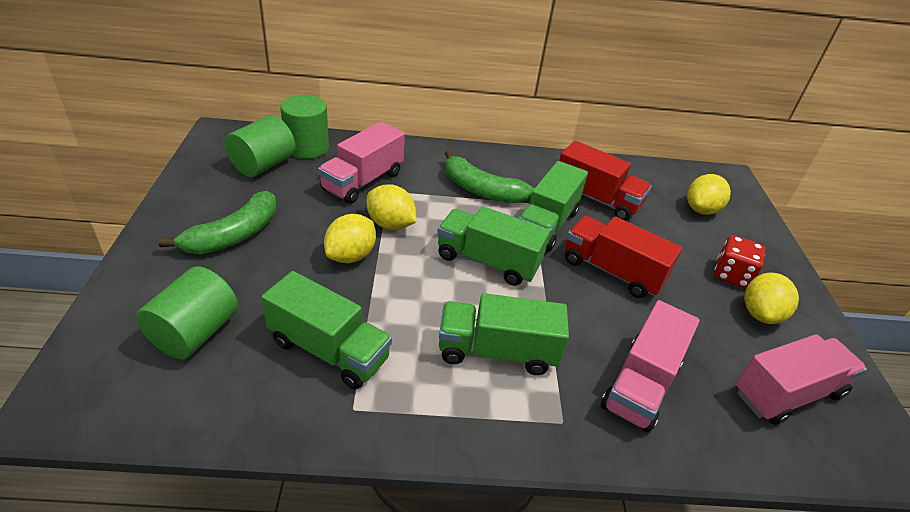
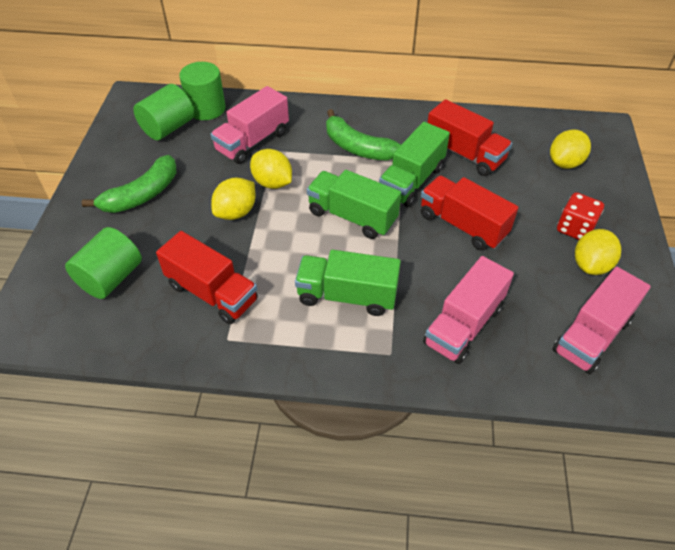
camera: 10 degrees right, 10 degrees up
green truck [261,271,392,389] -> red truck [156,231,258,325]
pink truck [735,334,867,425] -> pink truck turned 150 degrees clockwise [552,267,651,374]

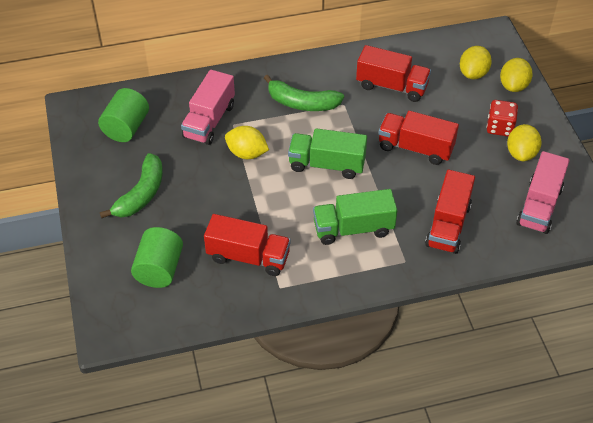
camera: 20 degrees left, 0 degrees up
green cylinder [179,62,226,120] -> none
yellow lemon [211,177,256,220] -> yellow lemon moved to [500,58,533,92]
green truck [379,122,450,207] -> none
pink truck [423,256,514,364] -> red truck [425,170,475,254]

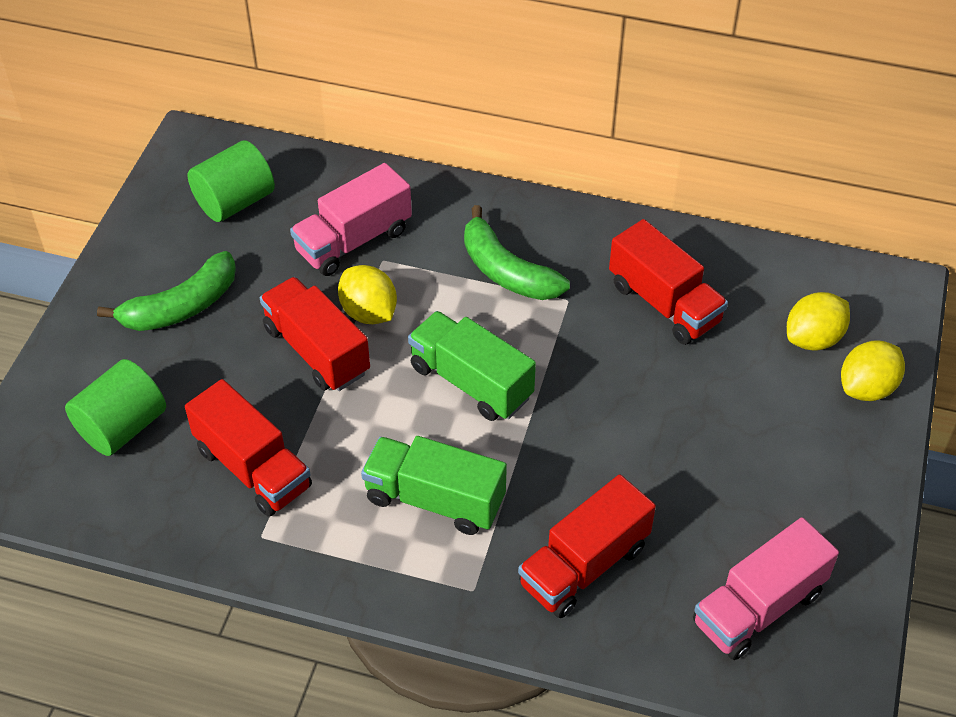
camera: 30 degrees right, 0 degrees up
red truck [378,111,459,165] -> red truck moved to [260,277,370,391]
red dice [487,100,518,136] -> none
yellow lemon [507,124,542,161] -> none

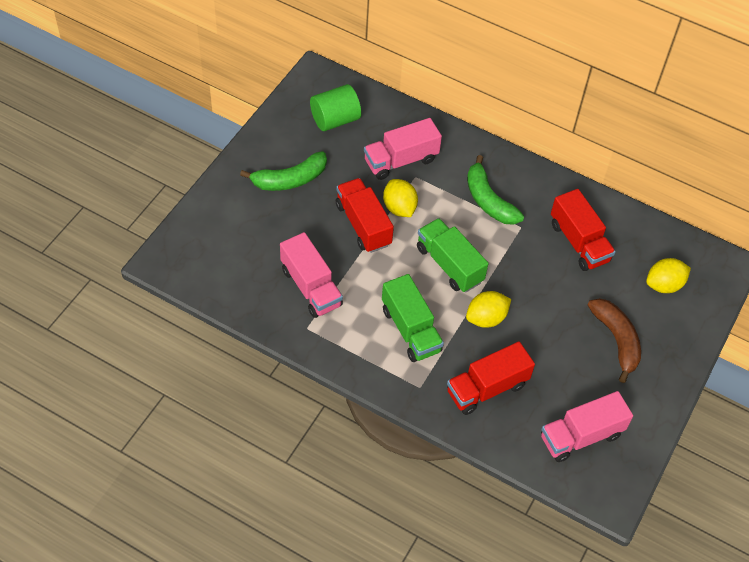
camera: 10 degrees right, 5 degrees up
green cylinder [65,359,166,456] -> none
red truck [185,379,312,517] -> pink truck [280,232,343,318]
green truck [361,436,507,535] -> green truck turned 150 degrees counterclockwise [382,274,444,362]
yellow lemon [841,340,905,401] -> yellow lemon moved to [466,291,511,328]
none -> brown banana [588,298,641,383]

